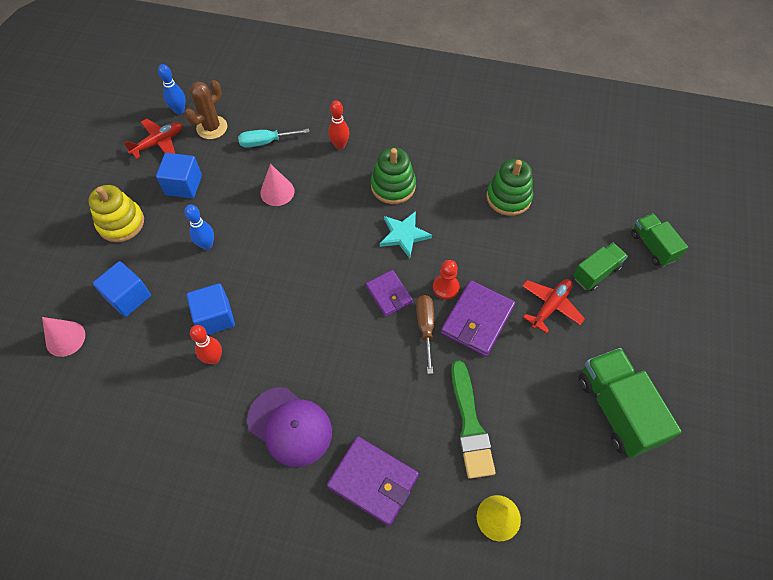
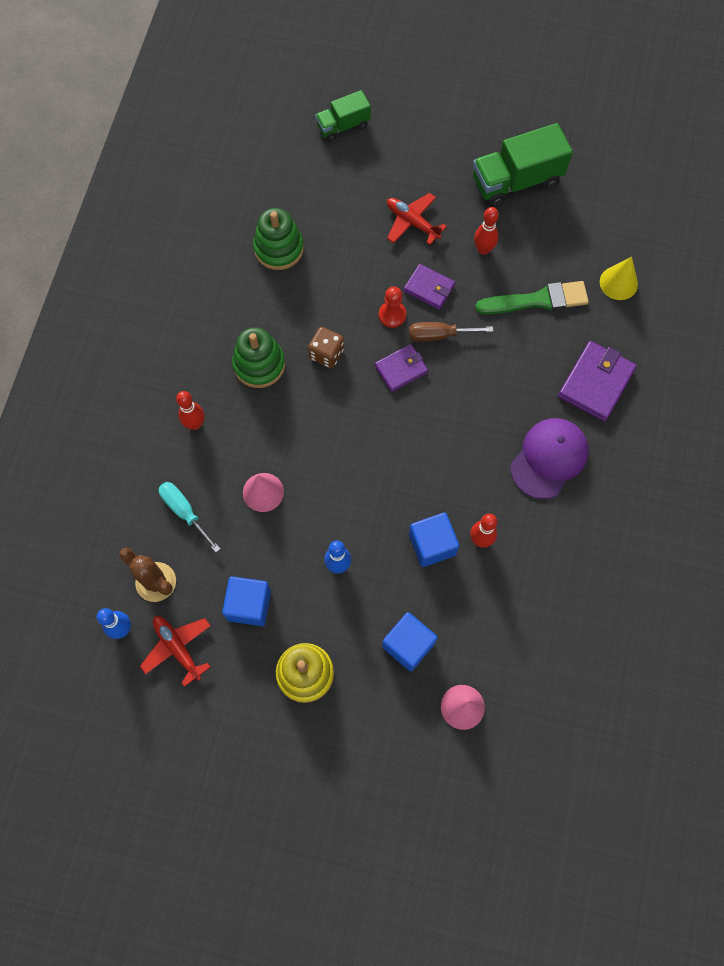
camera: 90 degrees left, 10 degrees up
turquoise screwdriver [238,129,309,148] -> turquoise screwdriver turned 150 degrees clockwise [159,482,220,552]
turquoise star [380,211,432,258] -> brown dice [308,327,344,368]
purple wallet [441,280,515,357] -> purple wallet [404,264,455,309], size x0.64
green truck [573,243,628,291] -> none
none -> red bowling pin [474,207,499,255]

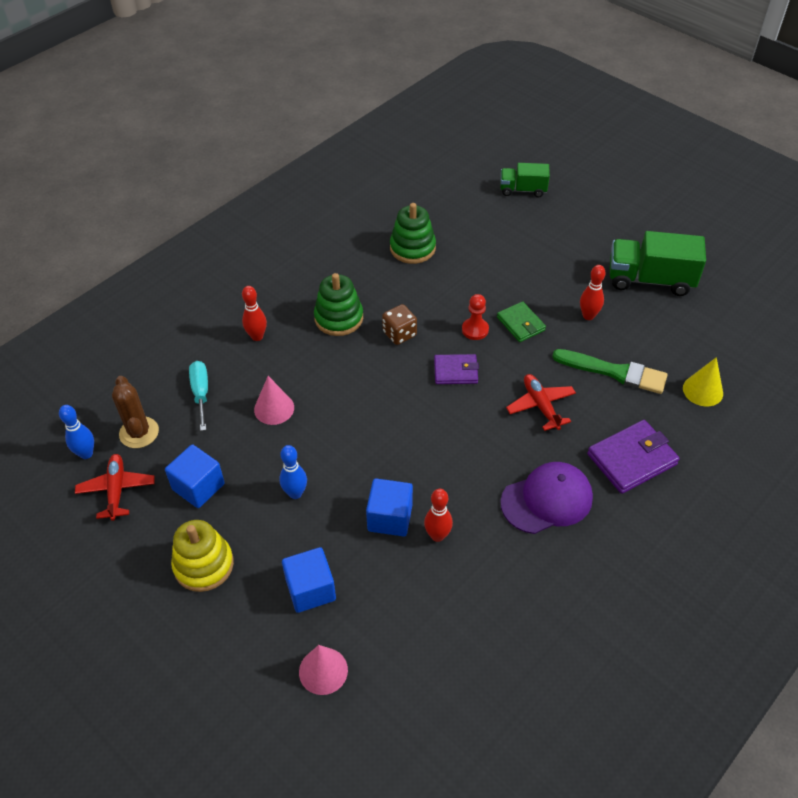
camera: 30 degrees right, 20 degrees down
red plane [387,193,447,245] -> red plane moved to [506,374,576,431]
purple wallet [404,264,455,309] -> green wallet [497,301,546,342]
brown screwdriver [409,322,493,342] -> none

